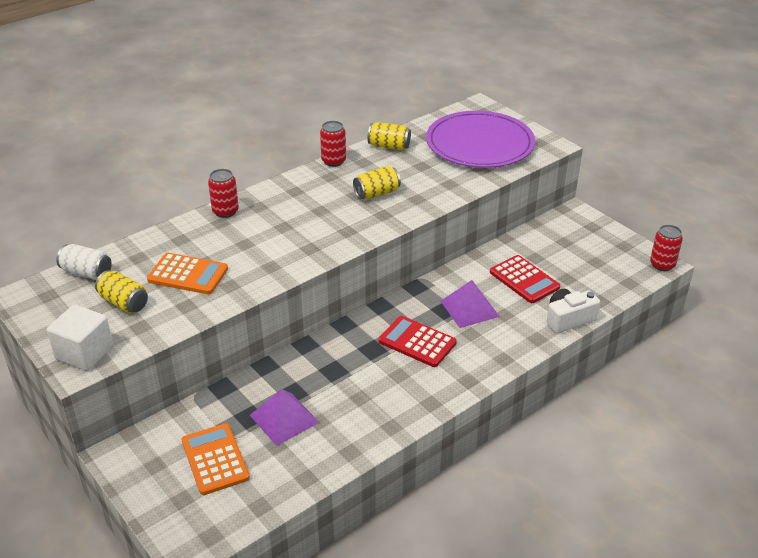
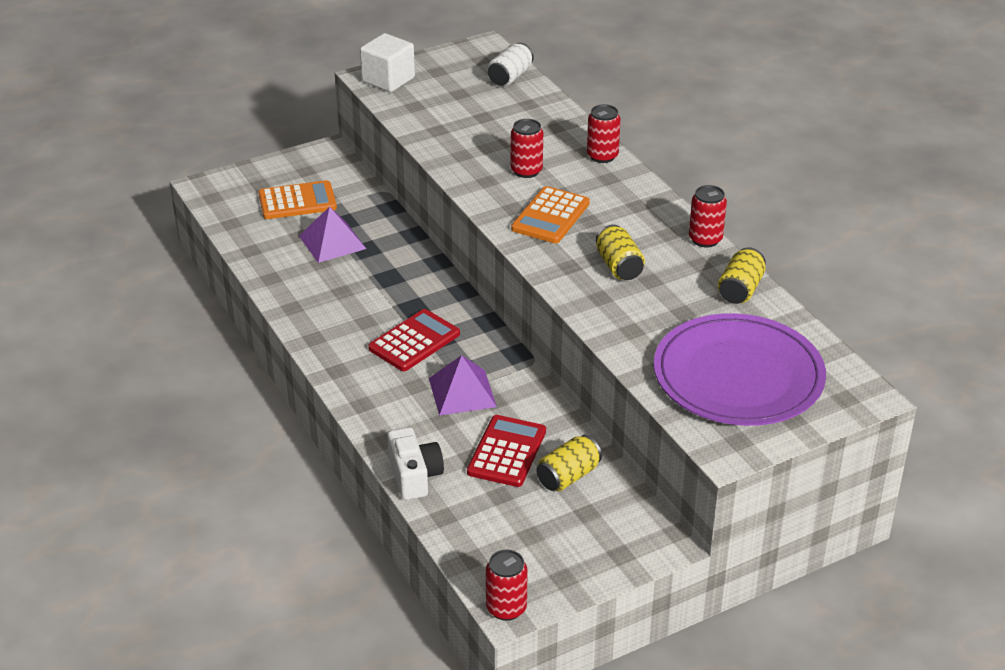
camera: 100 degrees right, 0 degrees up
yellow can [95,270,148,313] -> yellow can moved to [536,435,602,491]
orange calculator [147,253,228,294] -> orange calculator moved to [511,186,590,243]
red calculator [490,255,560,303] -> red calculator turned 135 degrees clockwise [467,415,546,487]
none -> red can [511,119,543,178]

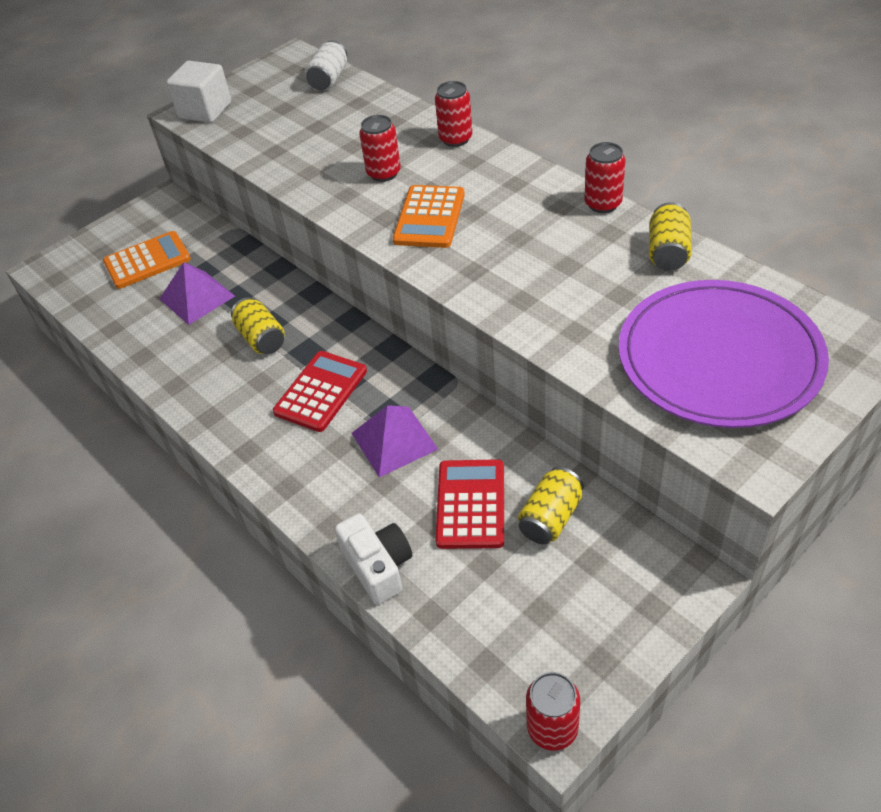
camera: 10 degrees left, 10 degrees up
yellow can [596,225,645,280] -> yellow can moved to [231,297,285,354]

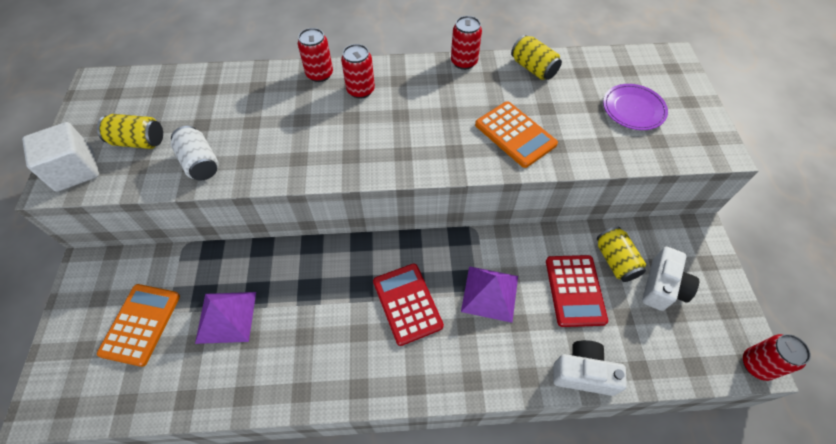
camera: 55 degrees left, 10 degrees up
yellow can [231,297,285,354] -> yellow can moved to [97,114,163,149]
white can [305,41,347,91] -> white can moved to [171,126,219,181]
red can [359,115,401,182] -> red can moved to [341,44,375,99]
orange calculator [393,185,465,248] -> orange calculator moved to [475,101,558,168]
red calculator [435,459,504,549] -> red calculator turned 135 degrees counterclockwise [546,255,608,327]
purple plate [619,280,829,428] -> purple plate [603,84,668,130], size x0.48
none -> white camera [642,247,699,311]

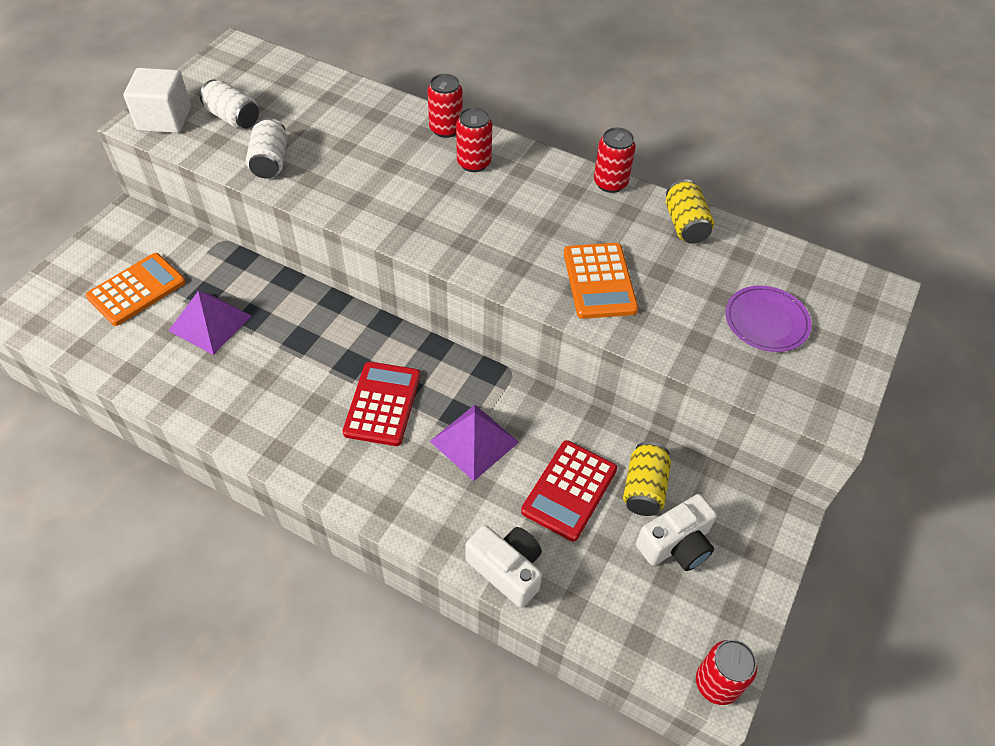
camera: 30 degrees right, 5 degrees down
yellow can [97,114,163,149] -> white can [200,80,259,129]

